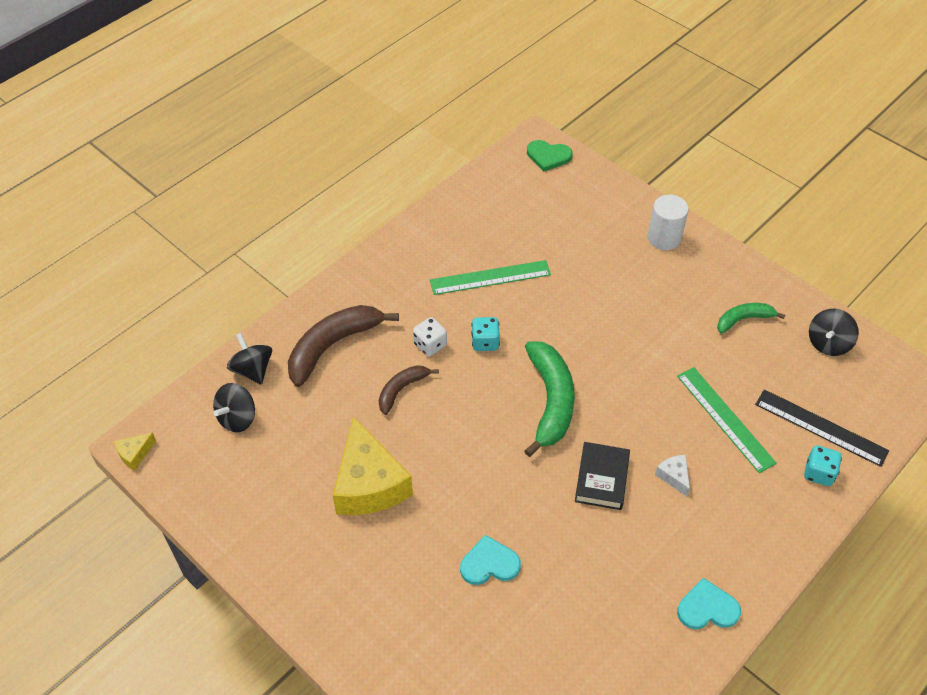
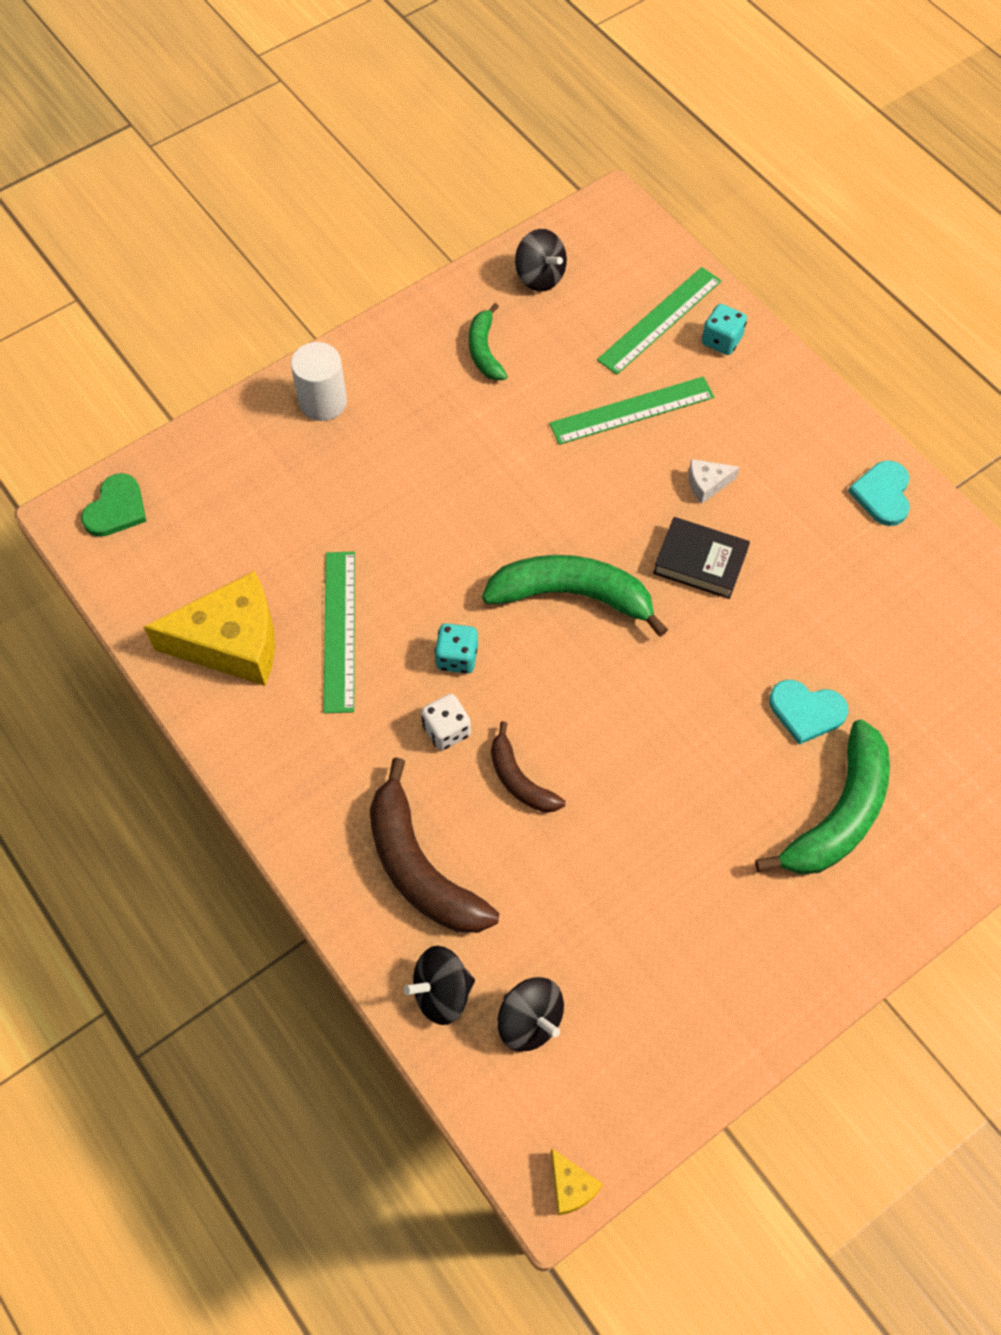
camera: 80 degrees left, 10 degrees up
yellow cheese [333,416,413,515] -> yellow cheese moved to [144,571,275,686]
turquoise heart [460,535,521,585] -> turquoise heart turned 75 degrees counterclockwise [769,680,848,745]
black ruler [755,389,889,467] -> green ruler [597,267,722,375]
none -> green banana [755,719,890,875]

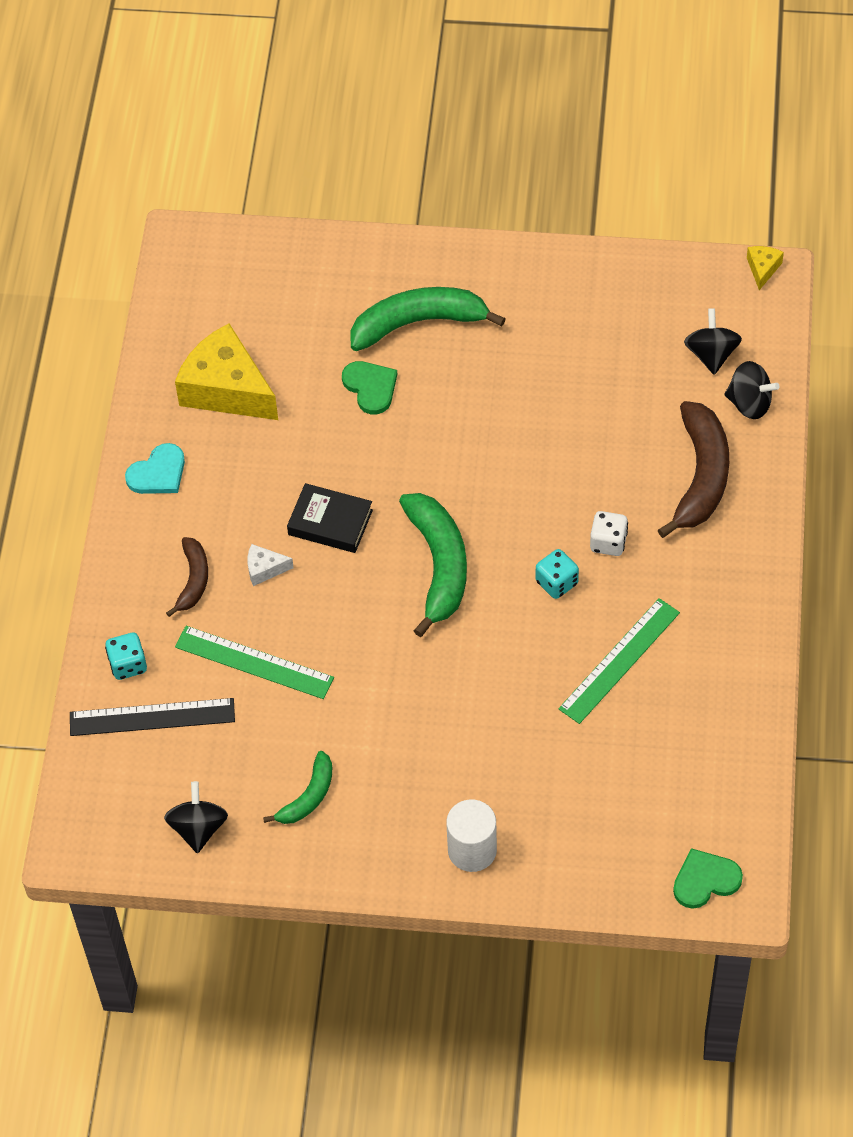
camera: 135 degrees left, 5 degrees down
yellow cheese [144,571,275,686] -> yellow cheese moved to [175,324,278,420]
green banana [482,555,668,637] -> green banana turned 150 degrees counterclockwise [399,493,467,637]
brown banana [491,721,565,812] -> brown banana moved to [166,537,208,617]
green ruler [597,267,722,375] -> black ruler [70,698,235,736]
black book [653,517,750,599] -> black book turned 45 degrees counterclockwise [287,483,373,553]
white cheese [689,459,739,504] -> white cheese turned 150 degrees clockwise [248,544,294,586]
turquoise heart [769,680,848,745] -> green heart [342,361,397,414]

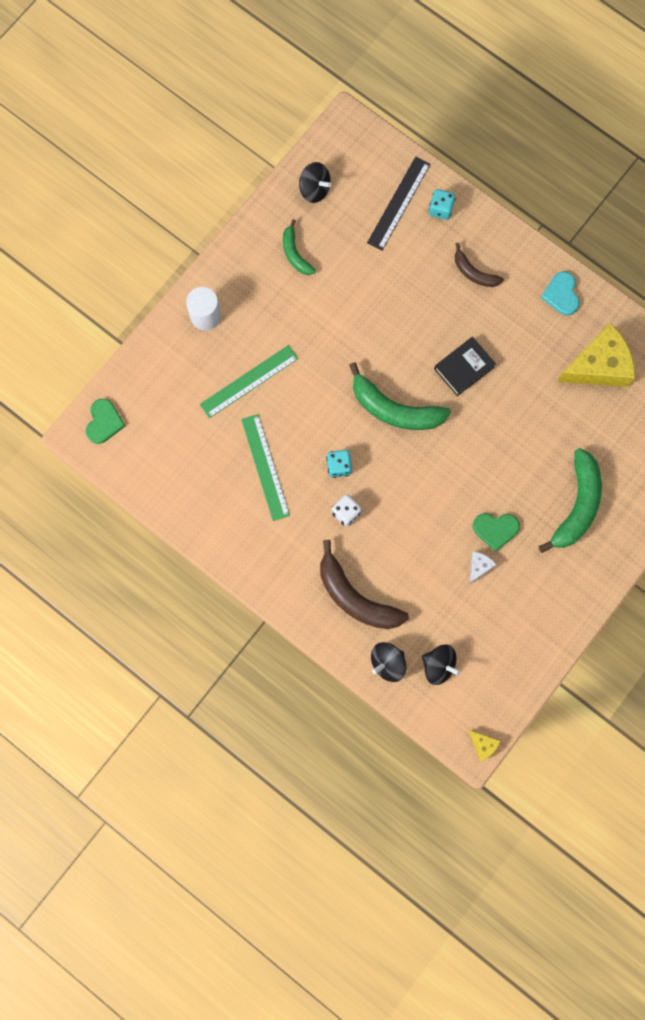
camera: 120 degrees right, 20 degrees up
green ruler [175,626,334,699] -> green ruler moved to [200,345,299,418]
white cheese [248,544,294,586] -> white cheese moved to [470,551,496,584]
green heart [342,361,397,414] -> green heart moved to [473,513,520,552]

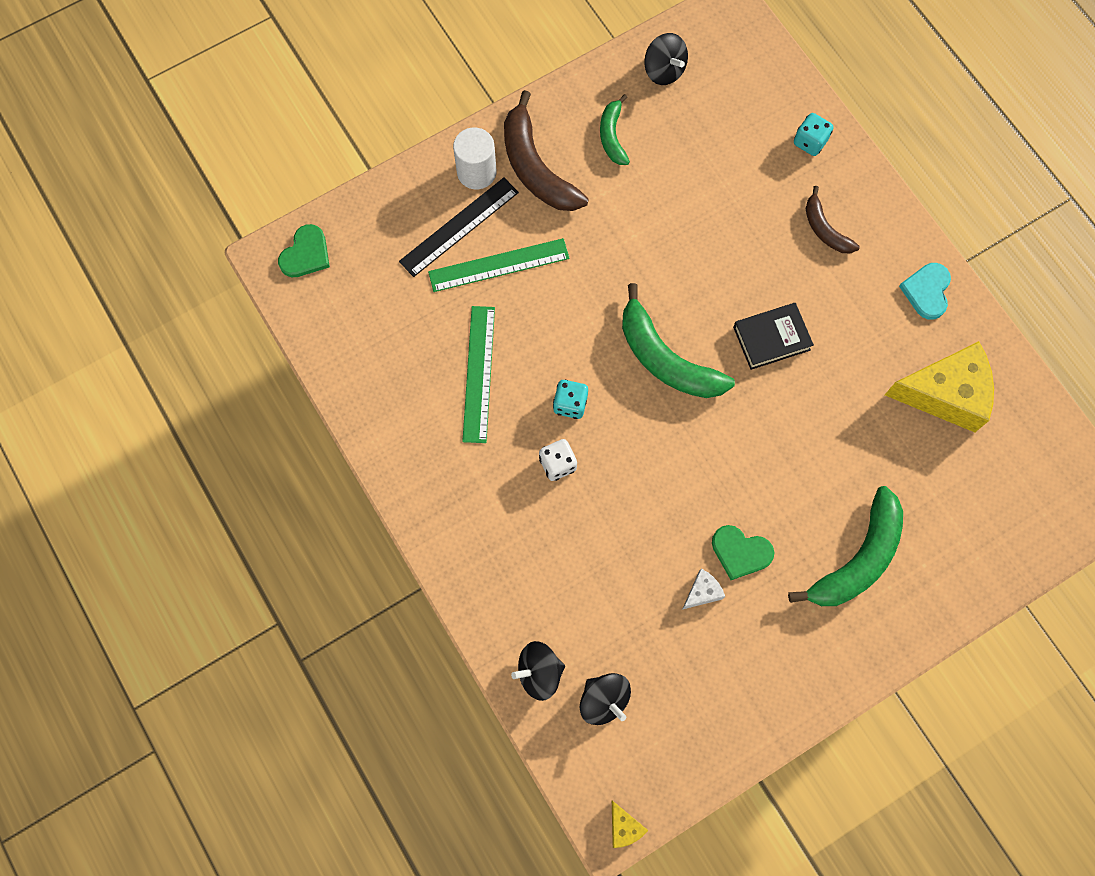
camera: 20 degrees right, 5 degrees down
brown banana [320,540,409,629] -> brown banana moved to [504,90,589,211]
black ruler [367,157,430,250] -> black ruler moved to [399,178,519,277]

